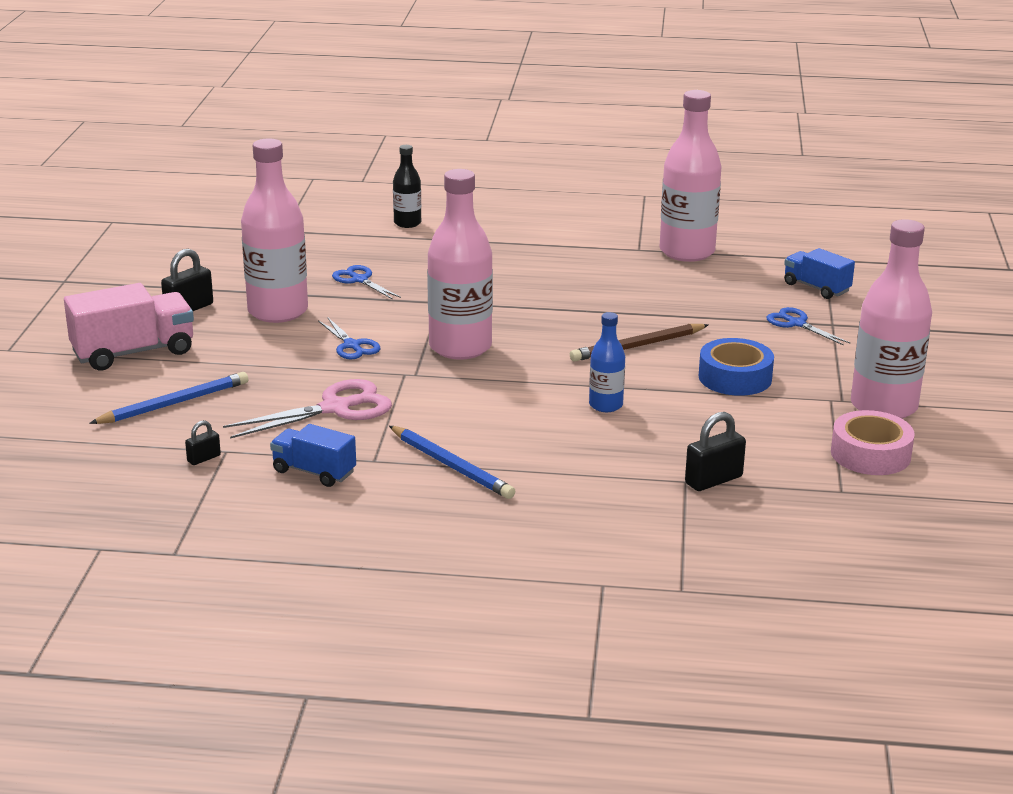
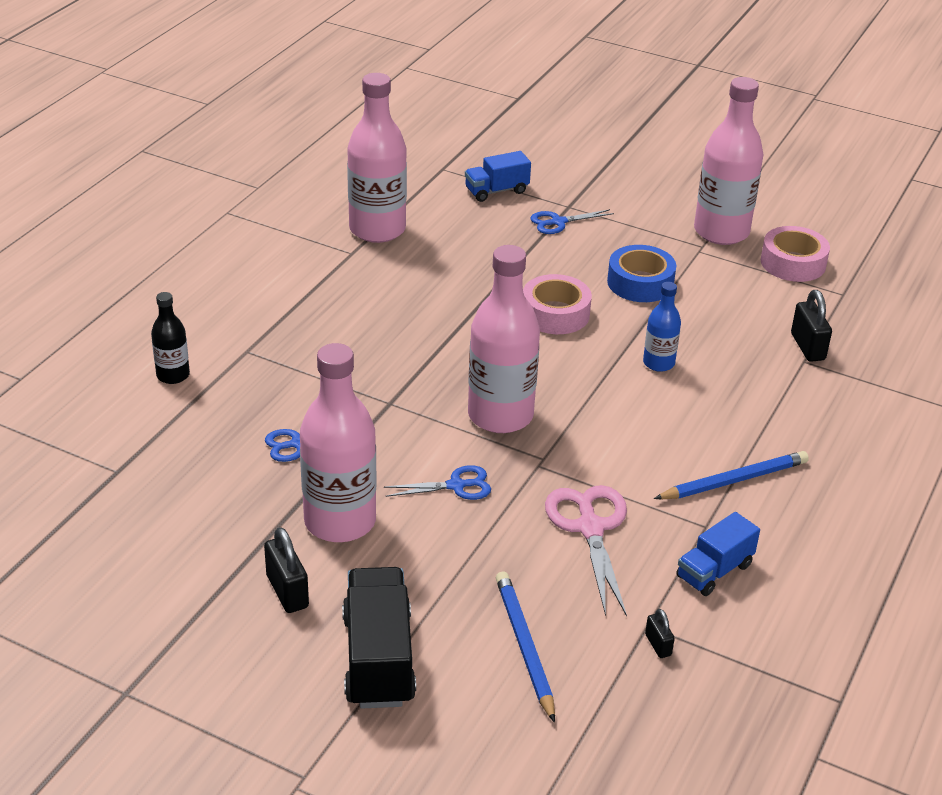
camera: 70 degrees left, 10 degrees up
pink truck [64,283,194,370] -> black truck [342,567,416,709]
brown pencil [570,324,708,362] -> pink tape [523,274,592,334]

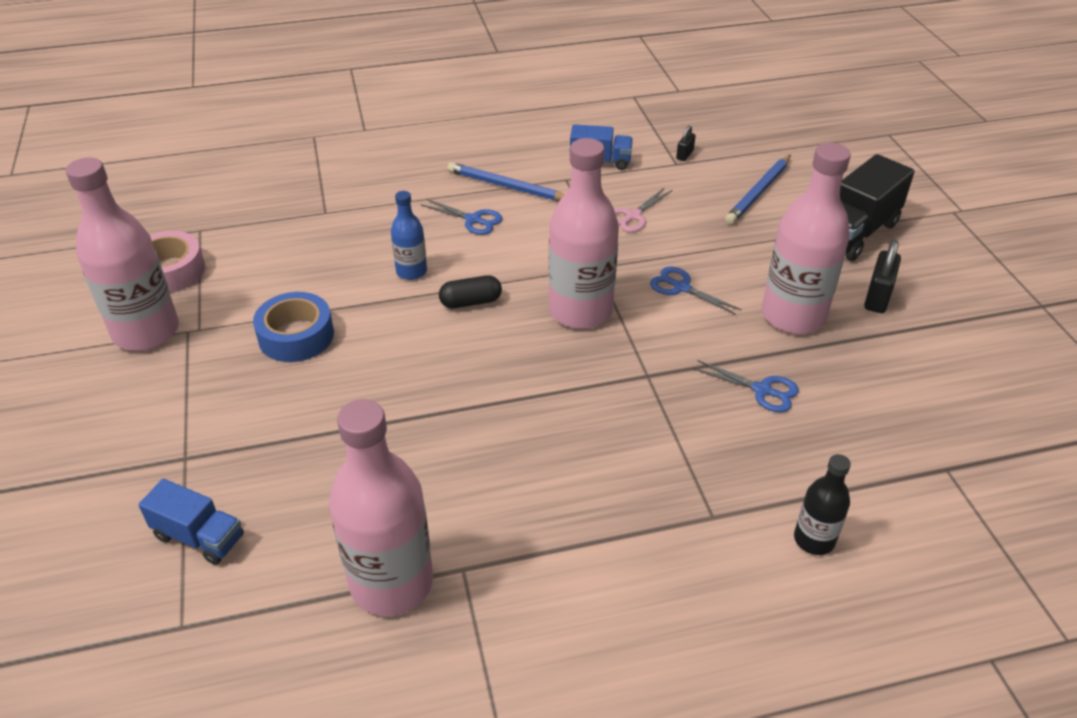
camera: 130 degrees left, 5 degrees up
pink tape [523,274,592,334] -> none
blue scissors [531,209,614,234] -> blue scissors moved to [421,199,503,235]
pink scissors [545,485,627,616] -> pink scissors [614,187,672,232], size x0.61
black padlock [791,290,832,362] -> none
none -> black capsule [439,275,502,308]

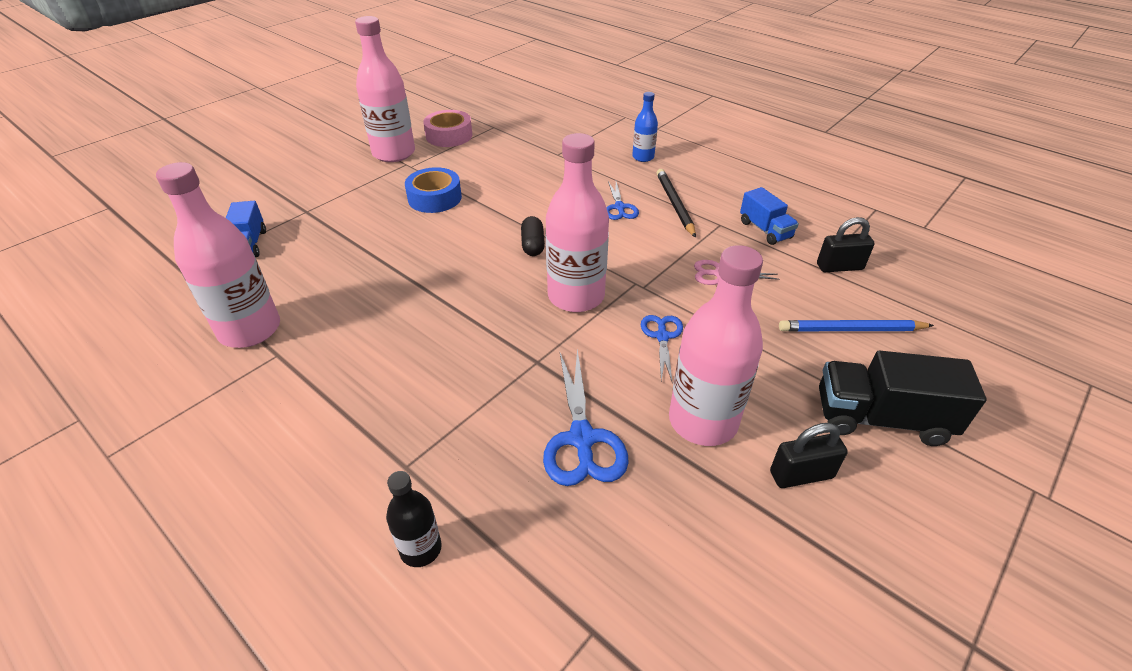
camera: 55 degrees right, 0 degrees up
blue bottle [391,191,427,280] -> blue bottle moved to [632,92,658,162]
black capsule [439,275,502,308] -> black capsule turned 45 degrees clockwise [521,216,545,256]
blue pencil [447,162,565,201] -> black pencil [656,169,696,238]
black padlock [676,126,696,161] -> black padlock [817,217,875,272], size x1.77
blue scissors [693,360,799,413] -> blue scissors [543,349,629,486], size x1.65

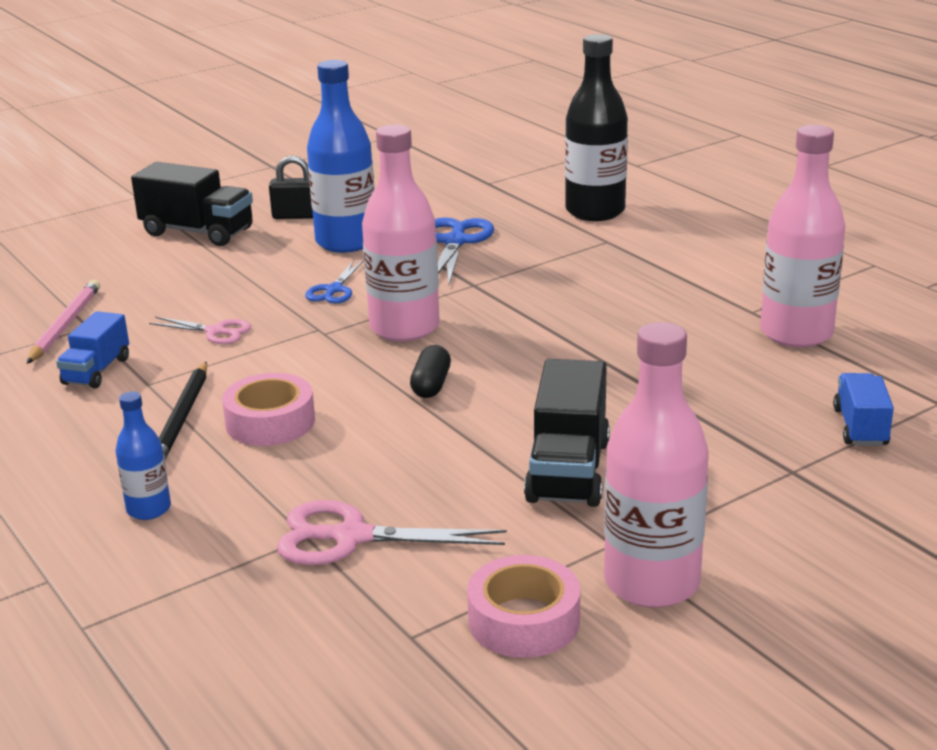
camera: 165 degrees left, 15 degrees down
black bottle [386,471,442,567] -> black bottle [565,34,628,221], size x1.96
blue tape [405,167,462,213] -> black truck [524,359,610,507]
blue scissors [606,181,639,220] -> pink tape [222,373,315,446]
pink bottle [669,245,763,446] -> blue bottle [307,60,375,253]
blue truck [740,187,799,245] -> blue truck turned 150 degrees counterclockwise [56,311,129,389]
blue pencil [779,320,934,332] -> none
black padlock [817,217,875,272] -> pink pencil [27,280,100,364]
none -> pink scissors [277,500,507,565]

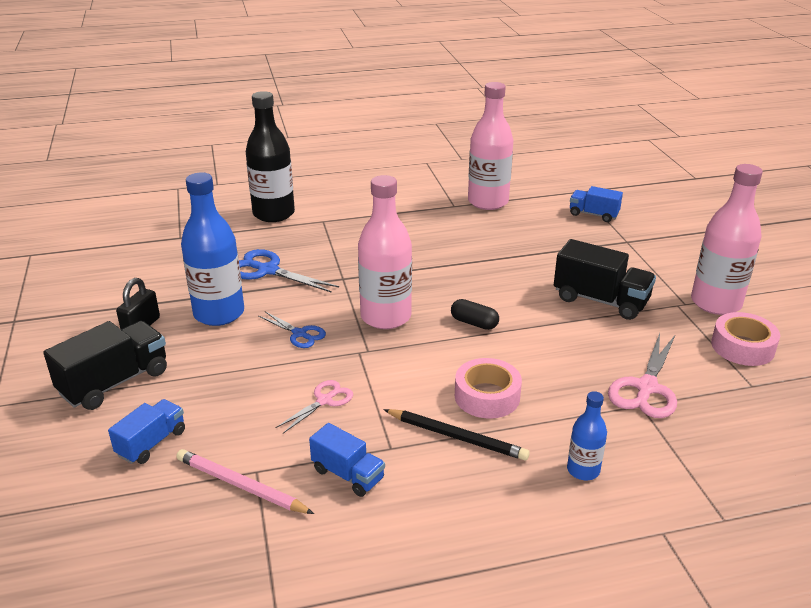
camera: 70 degrees left, 5 degrees up
none -> blue truck [108,399,185,464]

